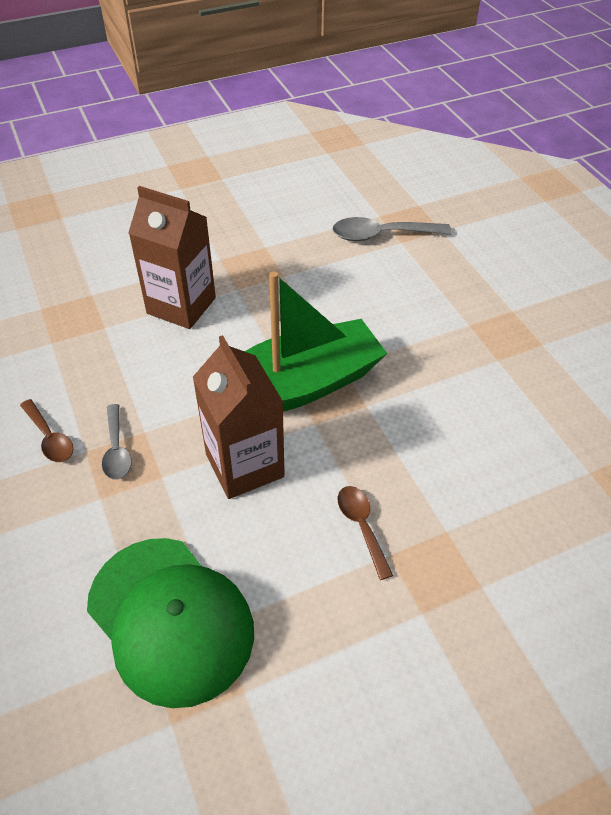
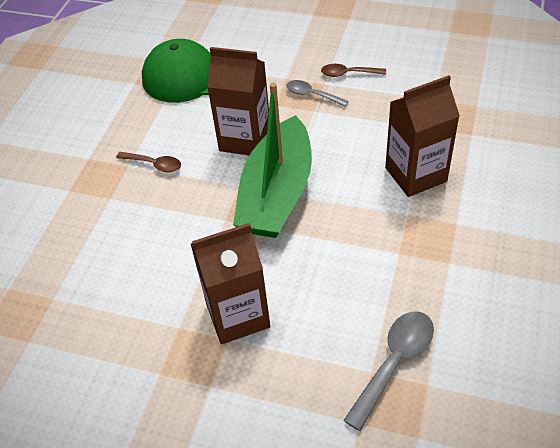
camera: 135 degrees right, 0 degrees up
none -> brown carton [191,223,270,344]

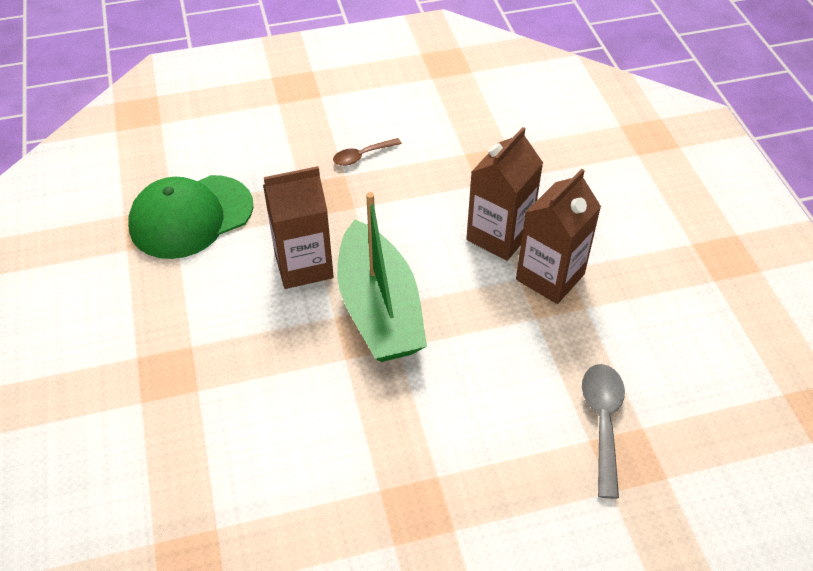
camera: 35 degrees left, 0 degrees up
brown spoon [116,152,181,172] -> none
brown carton [191,223,270,344] -> brown carton moved to [516,169,601,304]
grey spoon [286,80,349,107] -> none

